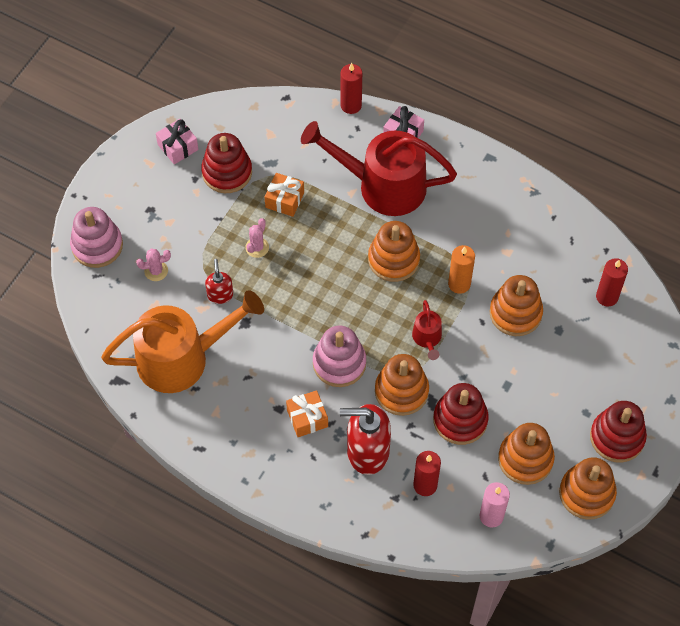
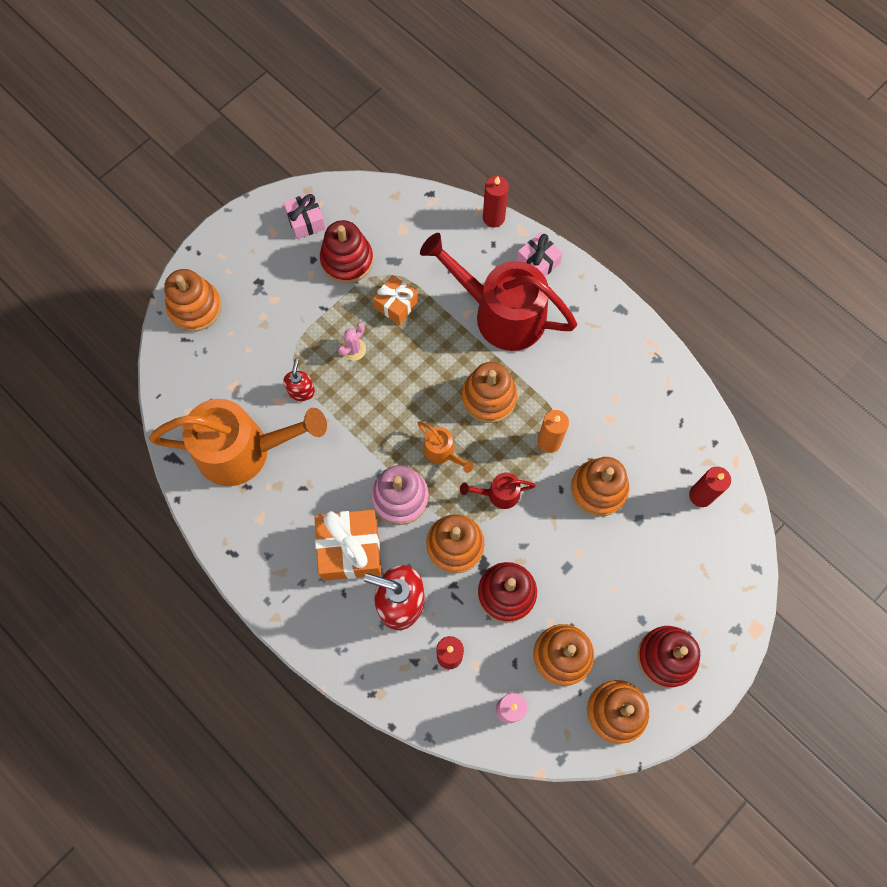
camera: 15 degrees right, 10 degrees up
pink stacking toy [70,207,123,268] -> orange stacking toy [164,269,222,332]
pink cactus [136,248,171,281] -> none
orange gift [286,390,328,437] -> orange gift [315,510,381,581], size x1.68
red watering can [412,300,442,360] -> red watering can turned 75 degrees clockwise [460,472,536,509]
none -> orange watering can [418,422,474,473]

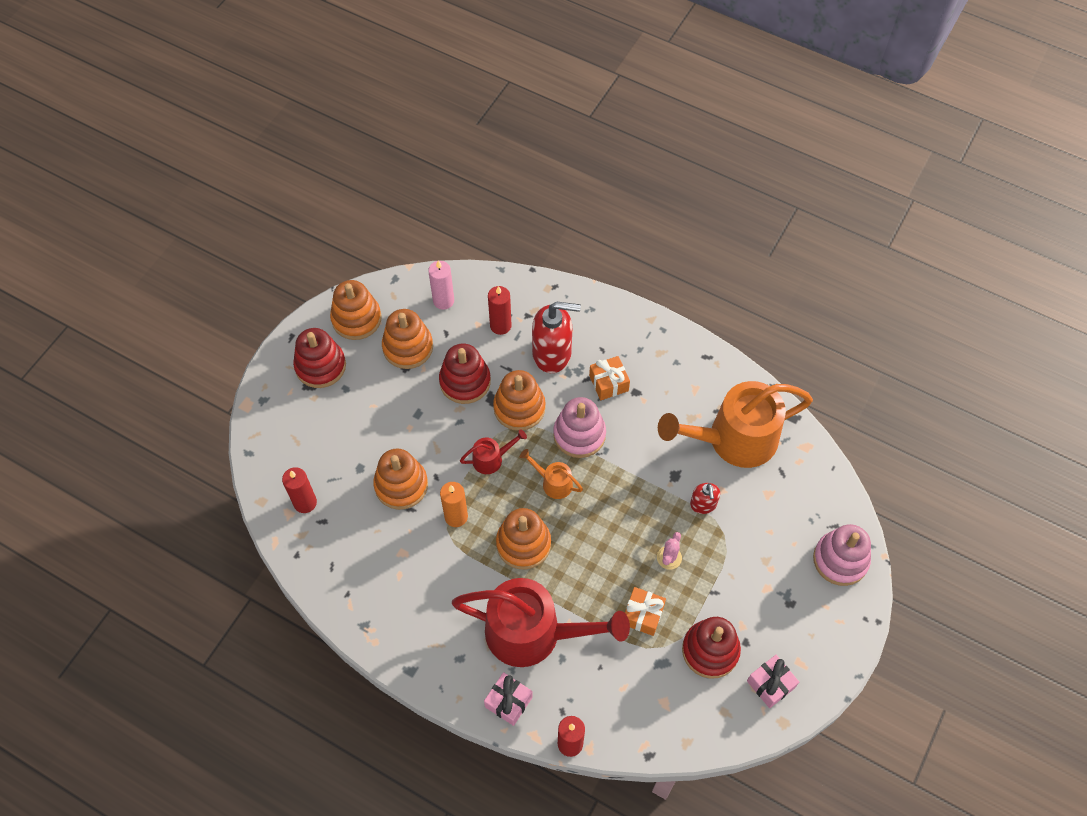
camera: 165 degrees right, 10 degrees down
orange stacking toy [164,269,222,332] -> pink stacking toy [813,524,871,586]
orange gift [315,510,381,581] -> orange gift [589,356,630,400], size x0.59

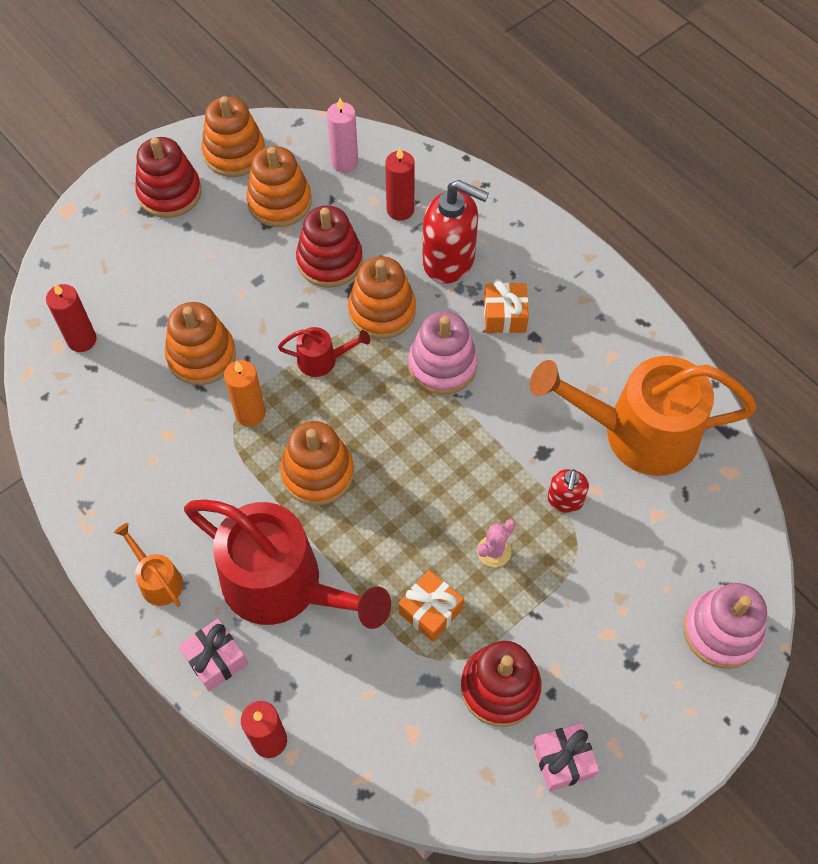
camera: 20 degrees right, 0 degrees up
orange watering can [520,449,583,499] -> orange watering can moved to [114,523,183,607]

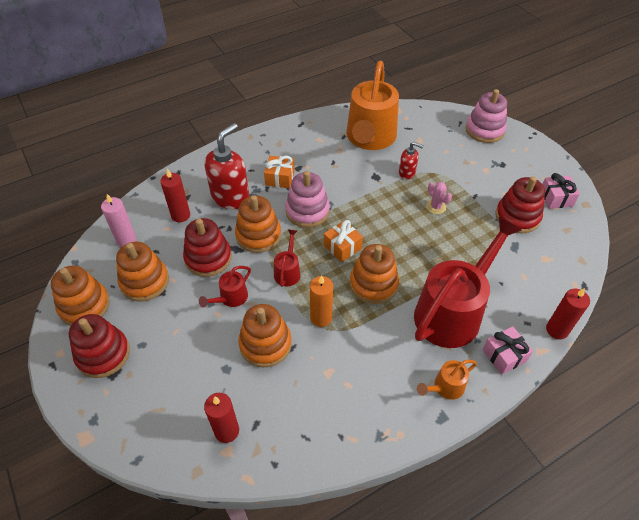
camera: 80 degrees left, 10 degrees down
orange gift [399,570,464,642] -> orange gift moved to [324,220,363,262]
none -> red watering can [199,266,251,308]

